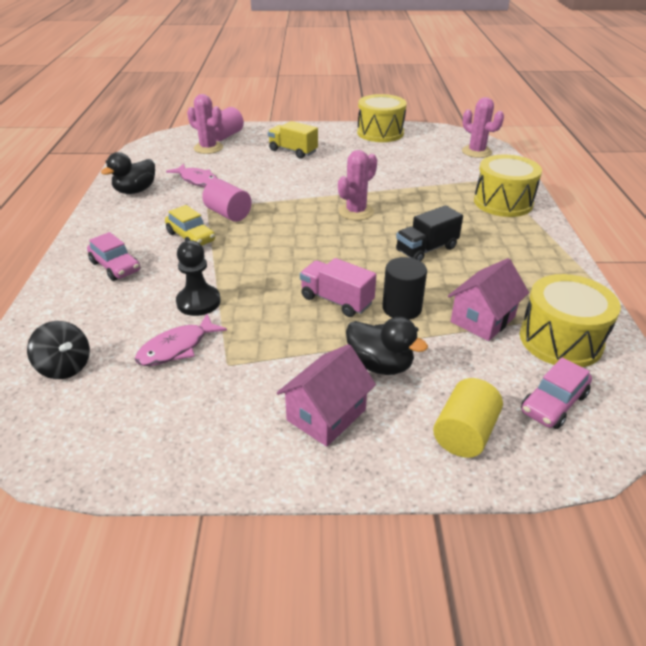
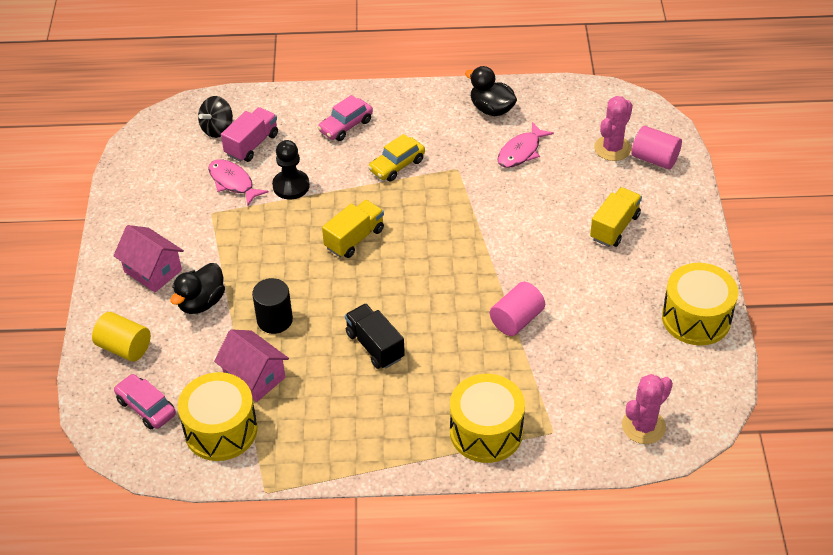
camera: 90 degrees right, 10 degrees up
pink cylinder [202,179,252,222] -> pink cylinder moved to [490,282,545,336]
pink truck [300,258,376,317] -> pink truck moved to [221,107,278,162]
pink cactus [338,150,377,221] -> none
none -> yellow truck [322,200,384,258]

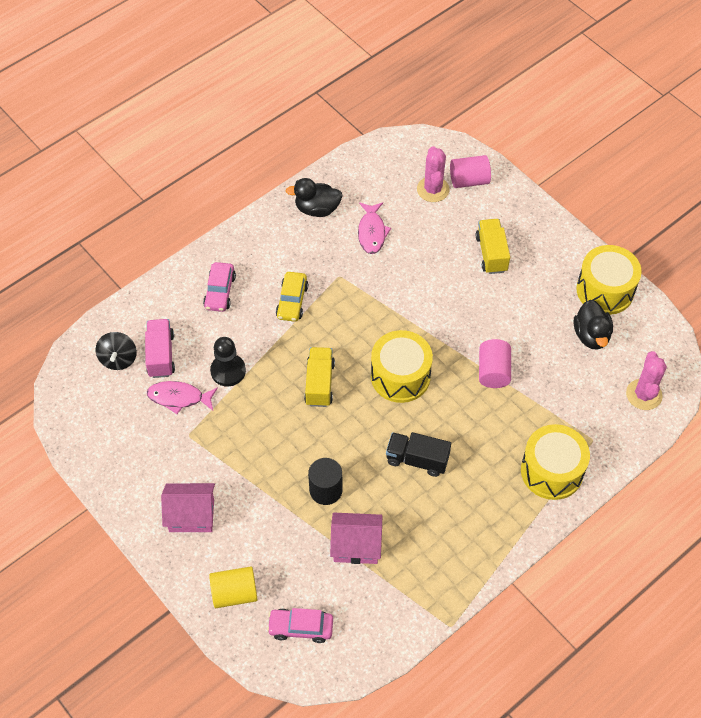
camera: 40 degrees left, 10 degrees up
black duck [170,263,225,314] -> black duck moved to [574,300,613,350]
yellow drum [178,372,257,461] -> yellow drum moved to [371,330,433,403]

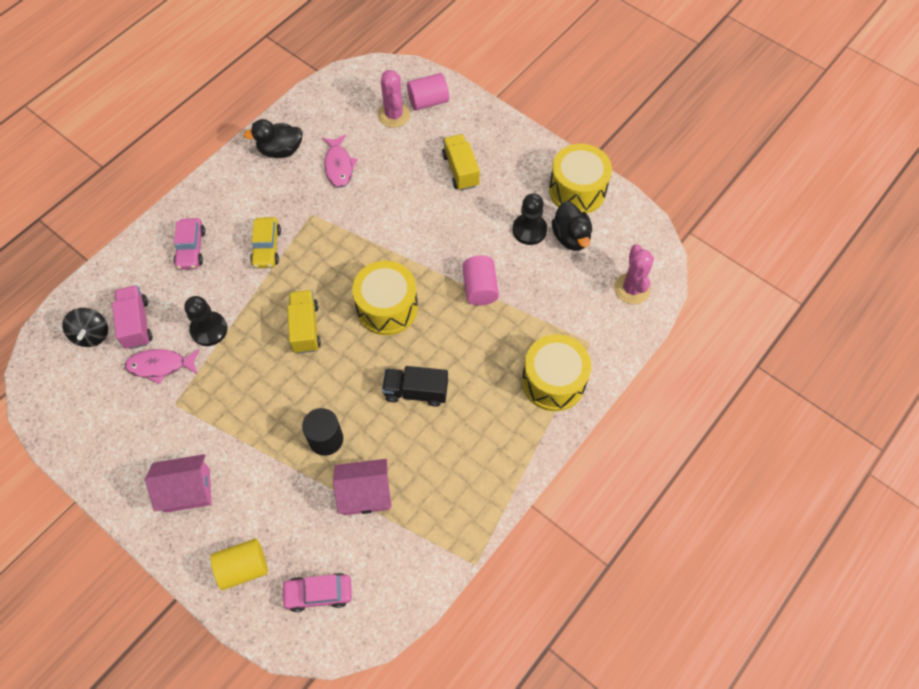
camera: 10 degrees left, 5 degrees up
none -> black pawn [513,194,547,245]

